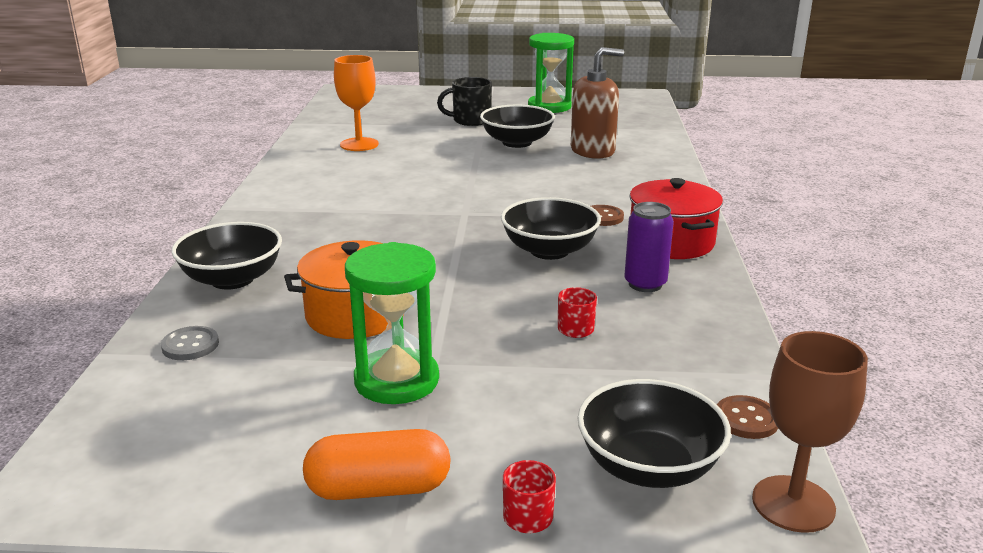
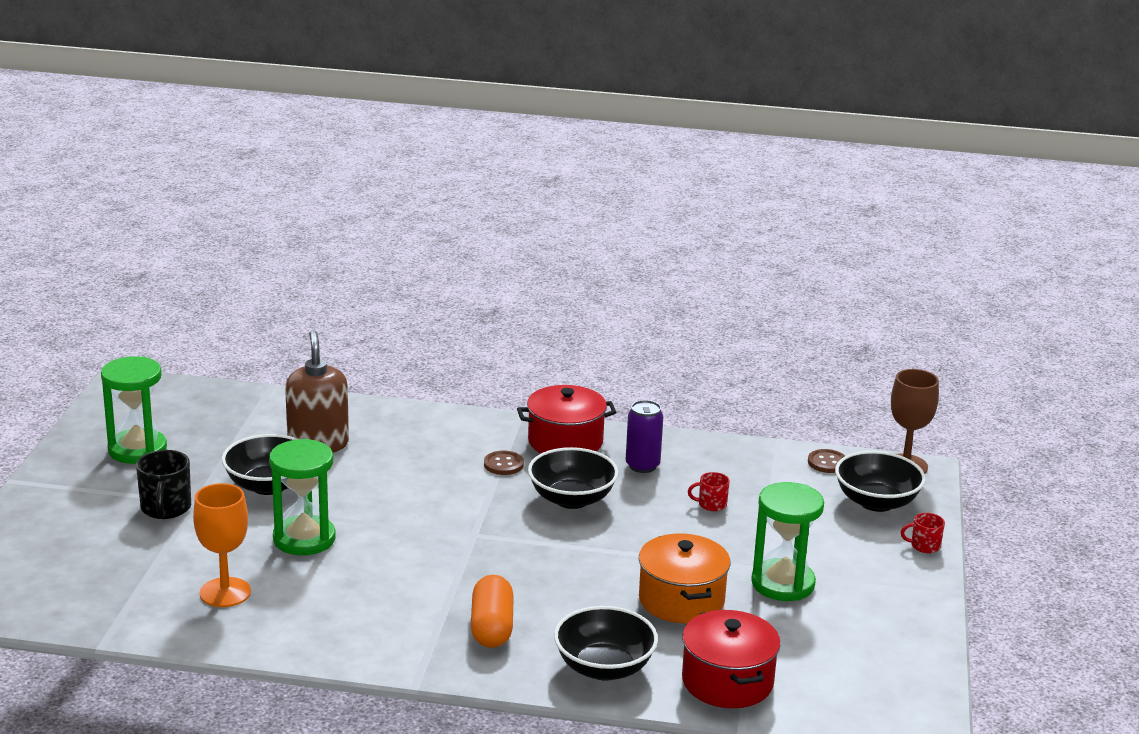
camera: 85 degrees left, 0 degrees up
grey button [161,326,219,360] -> red pot [682,610,781,708]
orange capsule [303,429,451,500] -> orange capsule moved to [471,575,514,648]
none -> green hourglass [269,439,336,555]

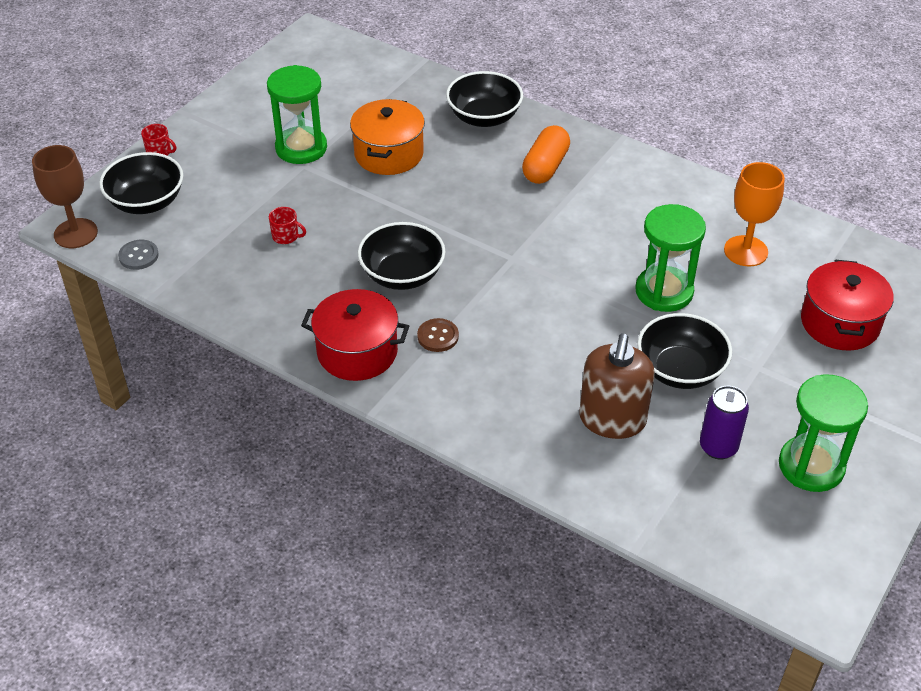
camera: 155 degrees left, 20 degrees up
black mug [136,450,191,519] -> none
purple can [626,400,663,473] -> purple can moved to [700,386,749,460]
red pot [682,610,781,708] -> red pot moved to [801,259,894,350]
brown button [808,449,845,473] -> grey button [118,240,159,270]

